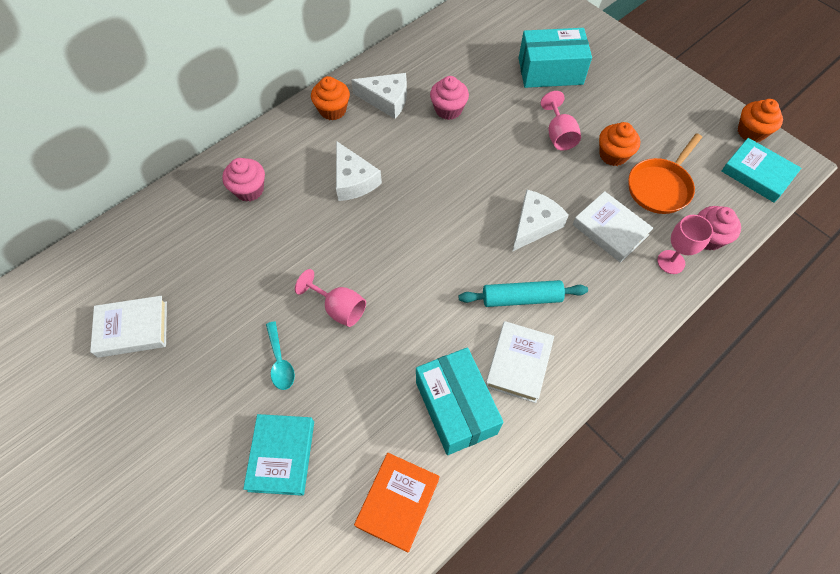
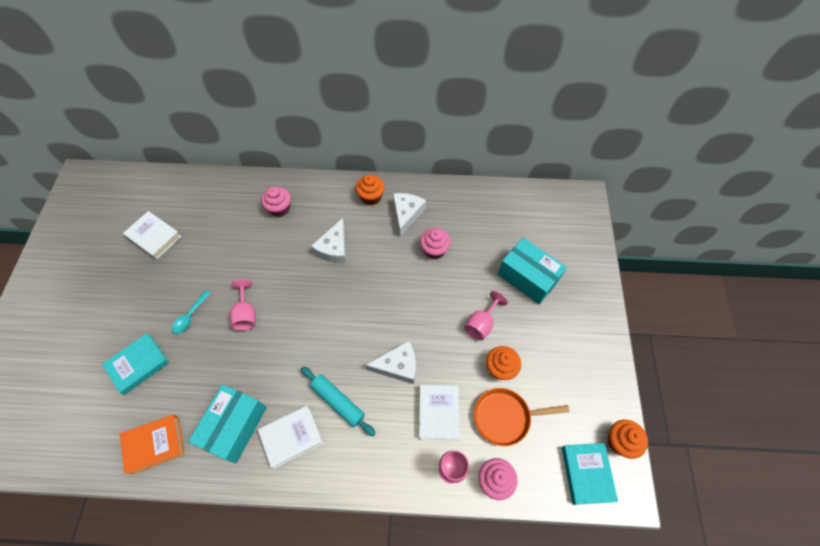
camera: 45 degrees right, 0 degrees up
white cheese [351,73,407,119] -> white cheese turned 135 degrees counterclockwise [393,193,426,237]

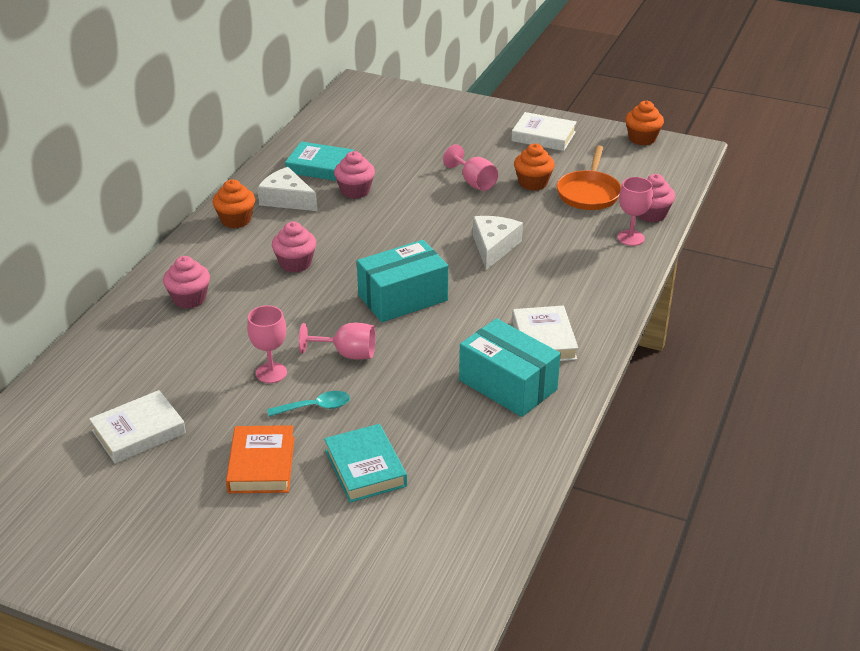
camera: 70 degrees left, 25 degrees down
orange book [120,414,184,475] -> orange book moved to [226,425,295,493]
turquoise spoon [172,290,211,334] -> turquoise spoon turned 60 degrees counterclockwise [267,391,350,417]
turquoise rolling pin [301,366,376,436] -> none
white cheese [311,218,346,263] -> pink cupcake [272,222,316,273]
white book [419,385,460,440] -> white book moved to [511,112,577,151]
turquoise box [498,238,567,304] -> turquoise box moved to [357,240,448,322]
turquoise book [562,443,618,505] -> turquoise book moved to [285,142,354,181]
none -> pink goblet [247,305,287,383]

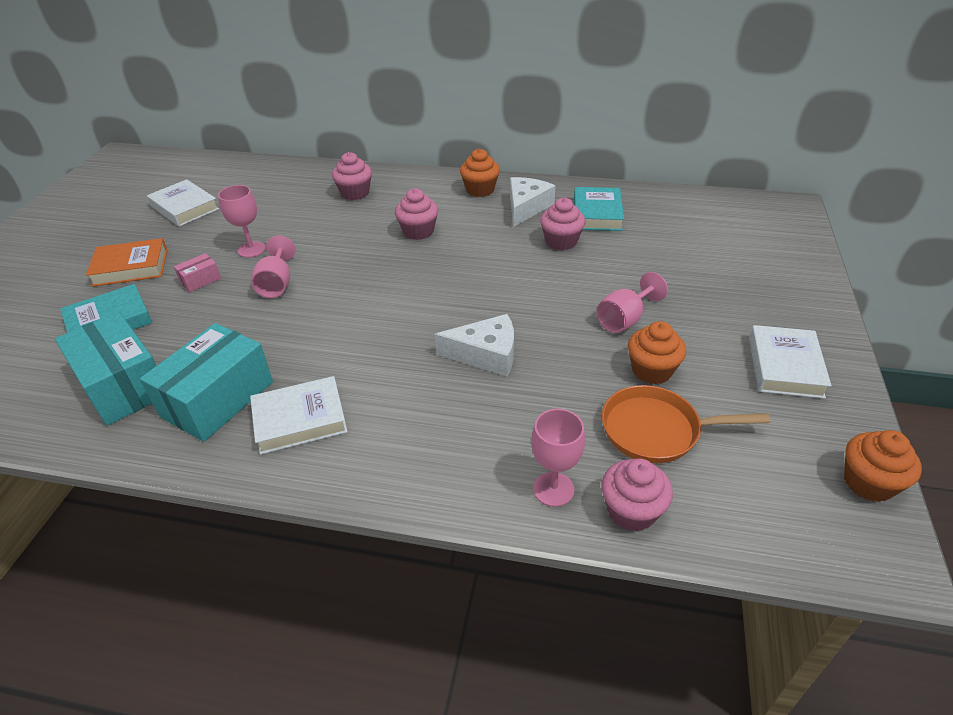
camera: 80 degrees right, 5 degrees up
turquoise spoon [267,391,350,417] -> pink box [174,253,221,292]
turquoise box [357,240,448,322] -> turquoise box moved to [55,312,157,426]

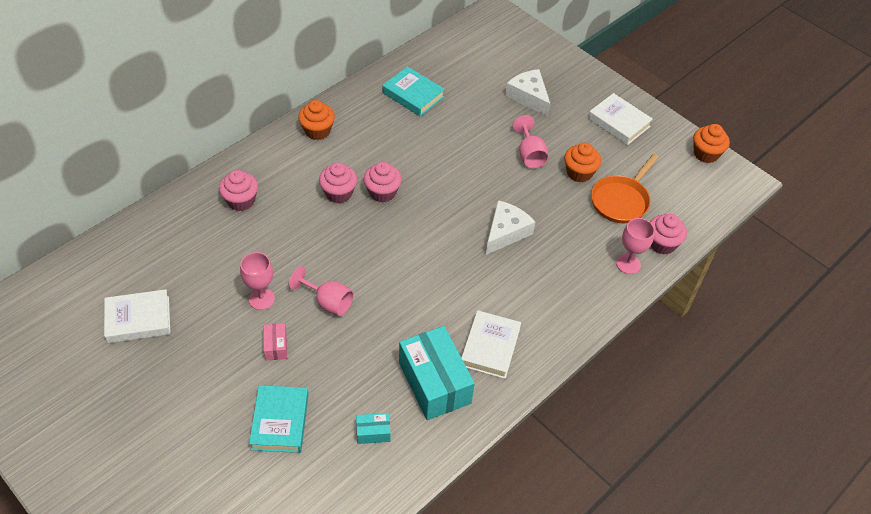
camera: 60 degrees left, 10 degrees up
turquoise box [55,312,157,426] -> turquoise box [356,413,391,444], size x0.44
orange book [86,238,167,287] -> none
white cheese [510,177,556,227] -> white cheese moved to [505,69,550,116]
pink cupcake [540,198,585,250] -> pink cupcake moved to [364,162,402,203]

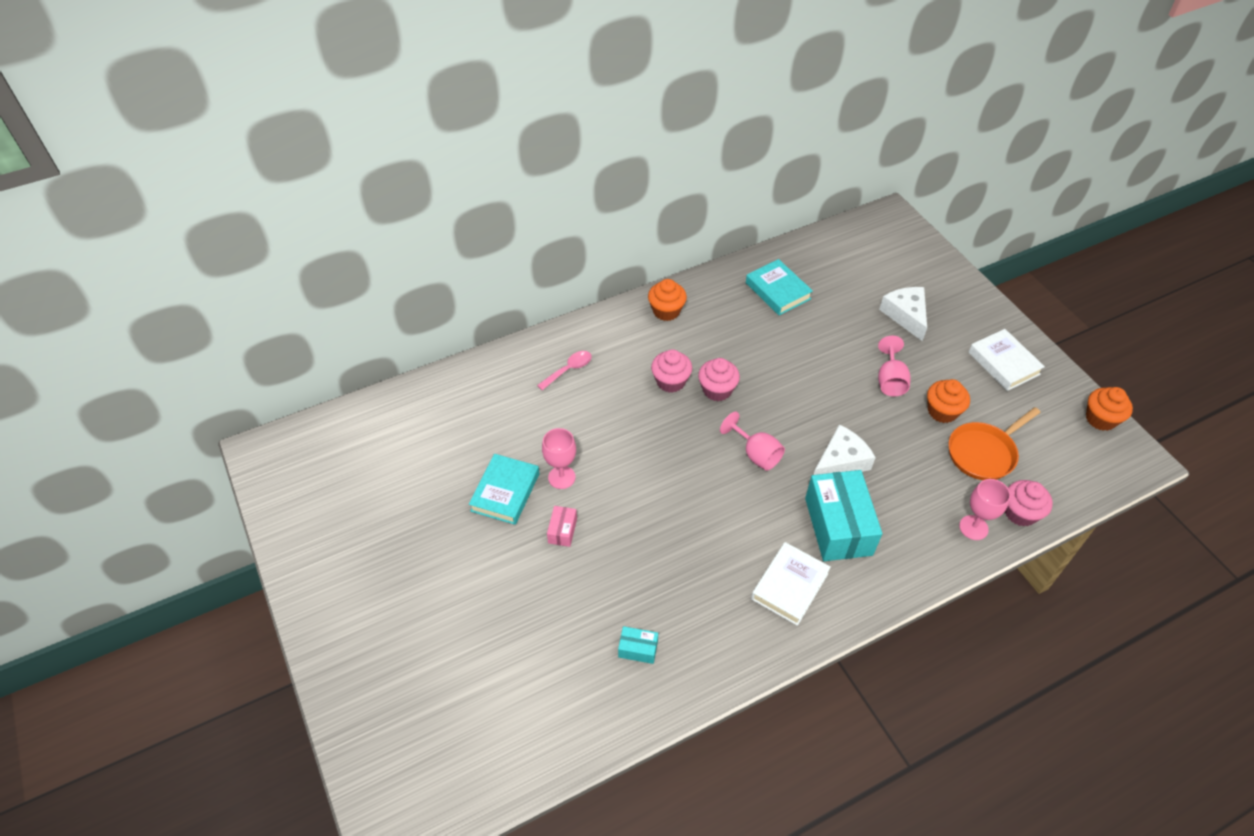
camera: 20 degrees right, 0 degrees up
white book [104,289,171,343] -> none
pink cupcake [219,170,258,211] -> pink spoon [537,351,592,391]
turquoise book [249,385,308,453] -> turquoise book moved to [469,454,540,525]
pink goblet [289,266,354,316] -> pink goblet moved to [720,412,785,471]
turquoise box [399,326,475,420] -> turquoise box moved to [805,470,882,561]

